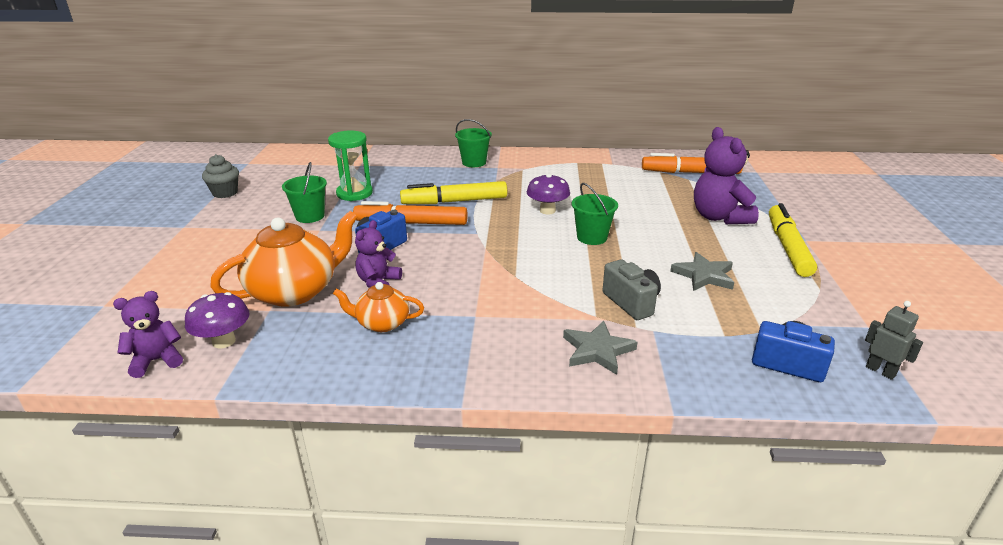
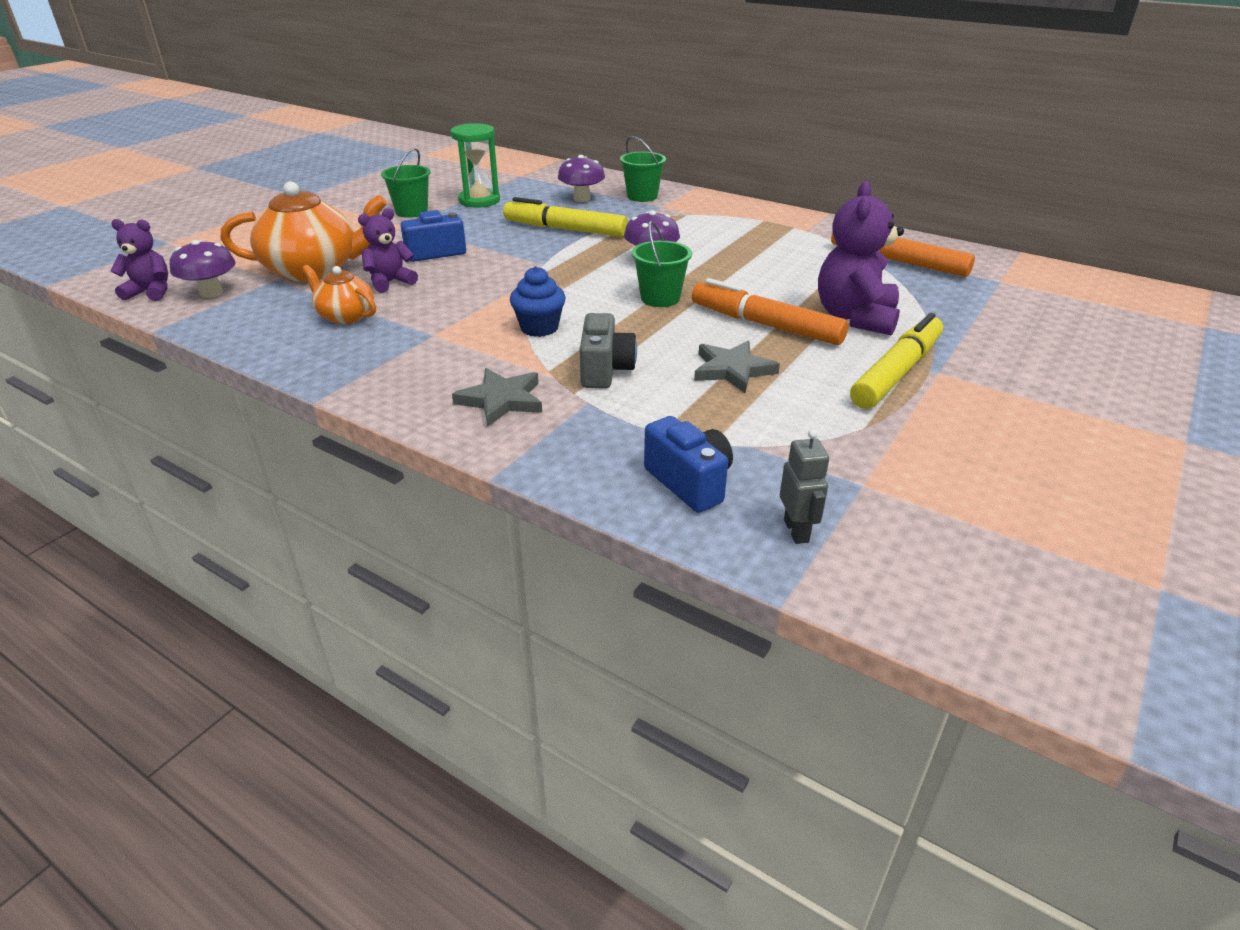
camera: 30 degrees right, 5 degrees up
grey cupcake [202,154,239,198] -> none
orange marker [353,201,468,225] -> orange marker moved to [692,278,848,345]
none -> blue cupcake [510,266,566,337]
none -> purple mushroom [558,155,605,202]

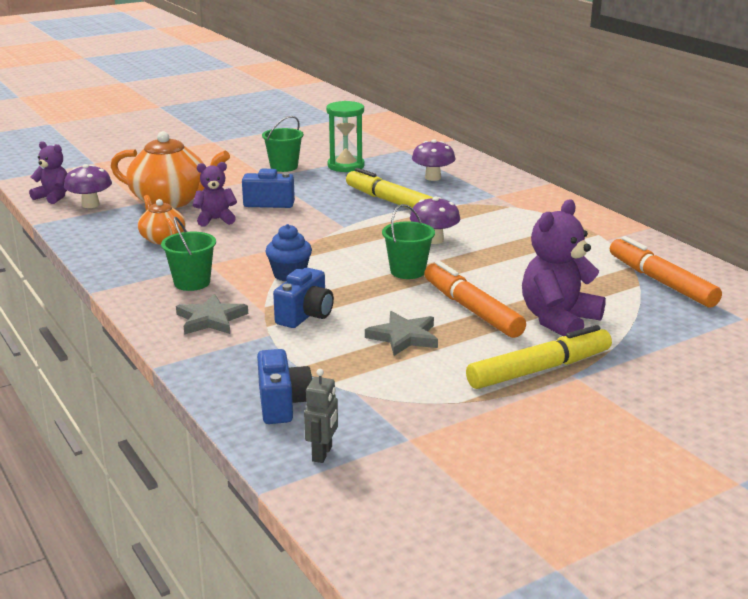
camera: 25 degrees right, 10 degrees down
grey camera [580,313,637,388] -> blue camera [273,268,334,328]
green bucket [620,136,666,202] -> green bucket moved to [161,217,216,291]

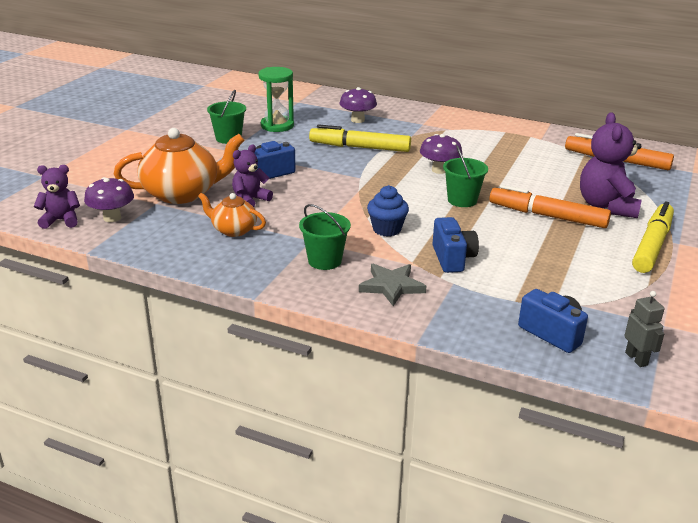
camera: 35 degrees left, 5 degrees up
grey star [365,311,438,356] -> none

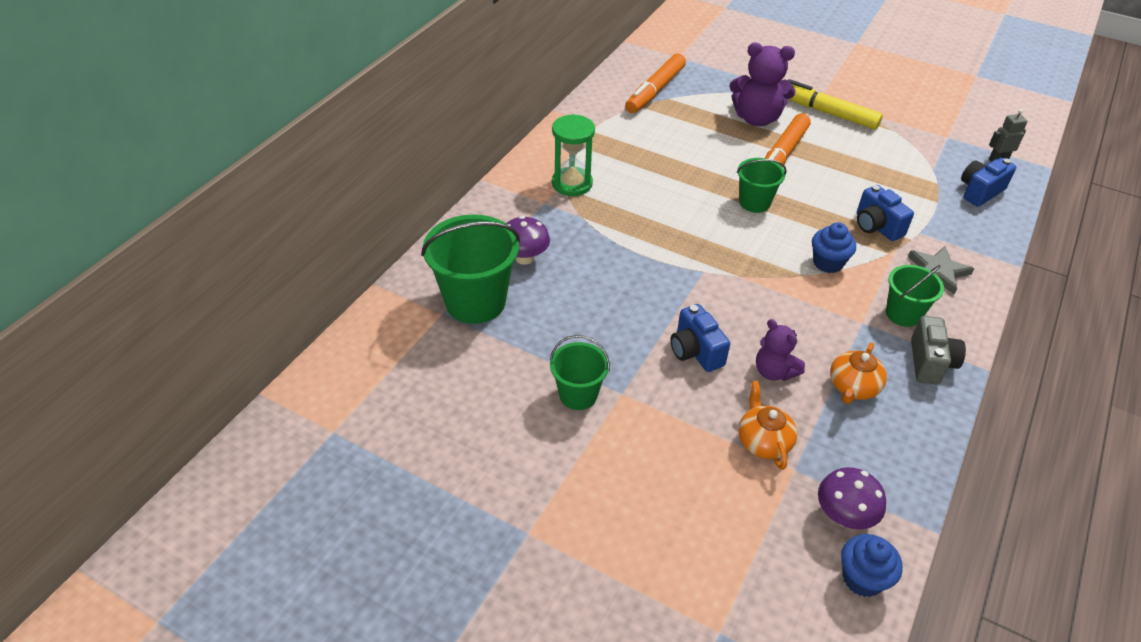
camera: 85 degrees left, 15 degrees up
purple teddy bear [34,165,80,229] -> blue cupcake [841,534,903,597]
orange teapot [114,128,245,204] -> orange teapot [739,381,797,470], size x0.55
green hourglass [258,67,294,132] -> green hourglass moved to [552,114,595,196]
yellow marker [309,124,411,152] -> none
purple mushroom [420,134,462,174] -> none
blue camera [433,217,479,273] -> blue camera turned 120 degrees counterclockwise [857,185,914,241]
none -> green bucket [421,214,520,324]
none -> grey camera [911,316,966,385]

